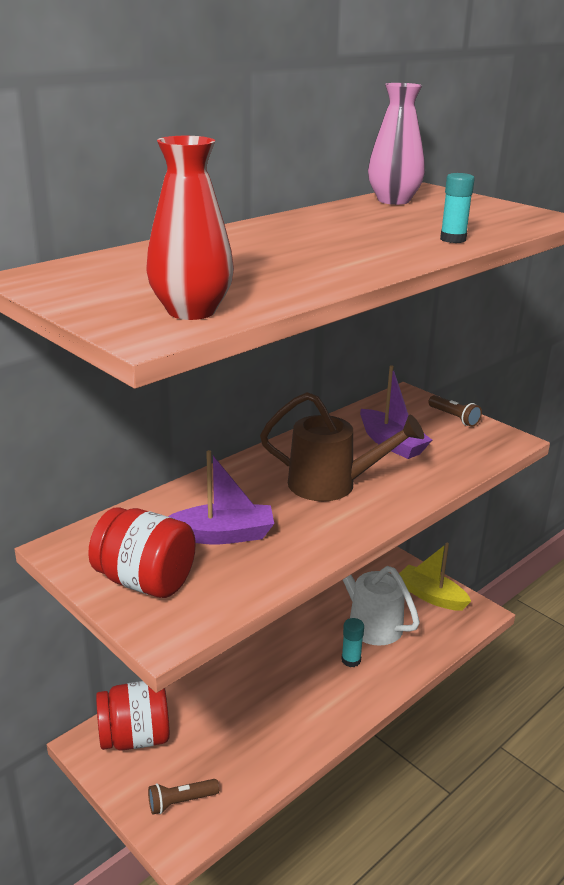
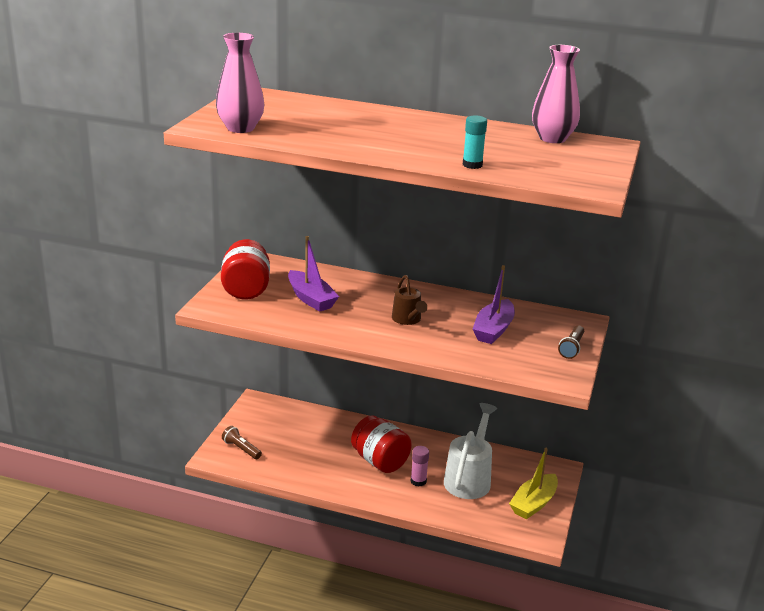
camera: 60 degrees right, 0 degrees up
red jar [96,681,170,751] -> red jar moved to [351,415,412,473]
red vase [146,136,234,320] -> pink vase [216,33,265,133]
brown watering can [260,392,424,501] -> brown watering can [392,275,427,325], size x0.58
turquoise glue stick [341,618,364,667] -> pink glue stick [411,446,429,487]
yellow boat [399,543,471,611] -> yellow boat turned 150 degrees counterclockwise [509,448,558,519]

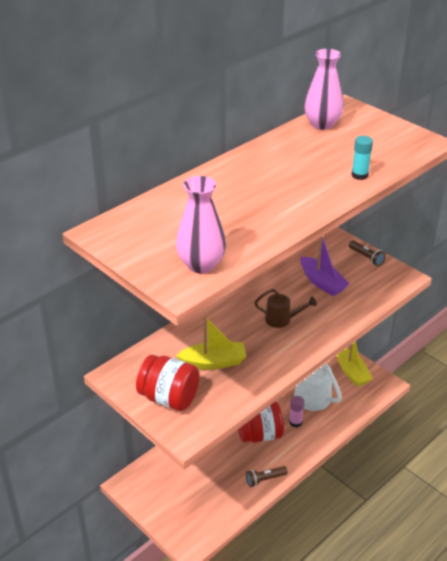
camera: 60 degrees left, 10 degrees up
brown flashlight [222,426,262,459] -> brown flashlight moved to [246,466,288,487]
purple boat [288,236,339,312] -> yellow boat [176,316,246,370]

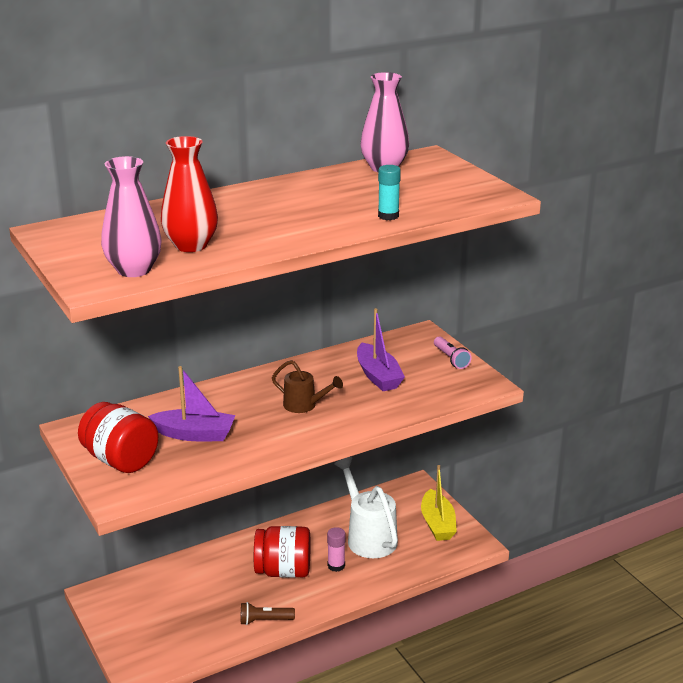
camera: 15 degrees right, 10 degrees down
yellow boat [176,316,246,370] -> purple boat [148,366,235,441]
brown flashlight [349,240,386,266] -> pink flashlight [434,336,472,369]
none -> red vase [161,136,218,252]

